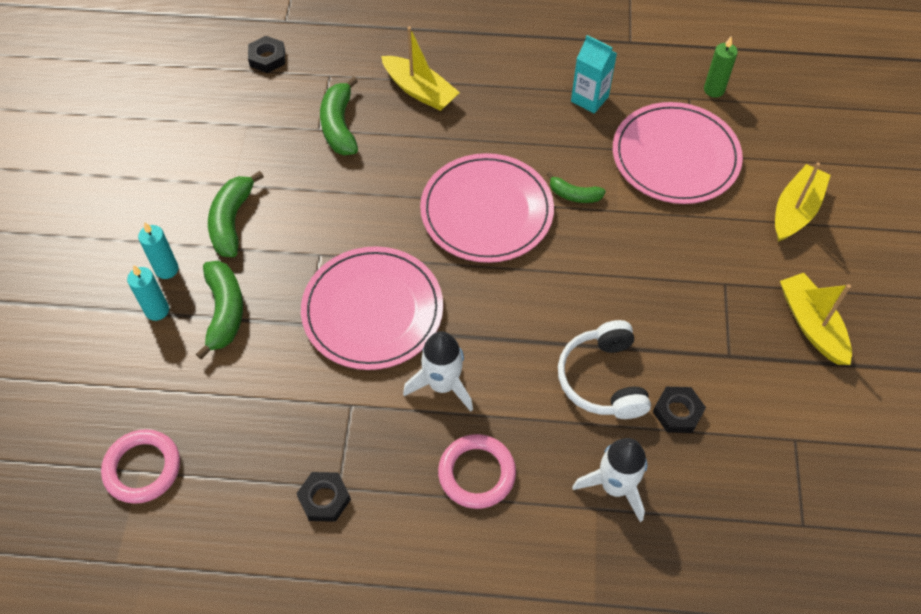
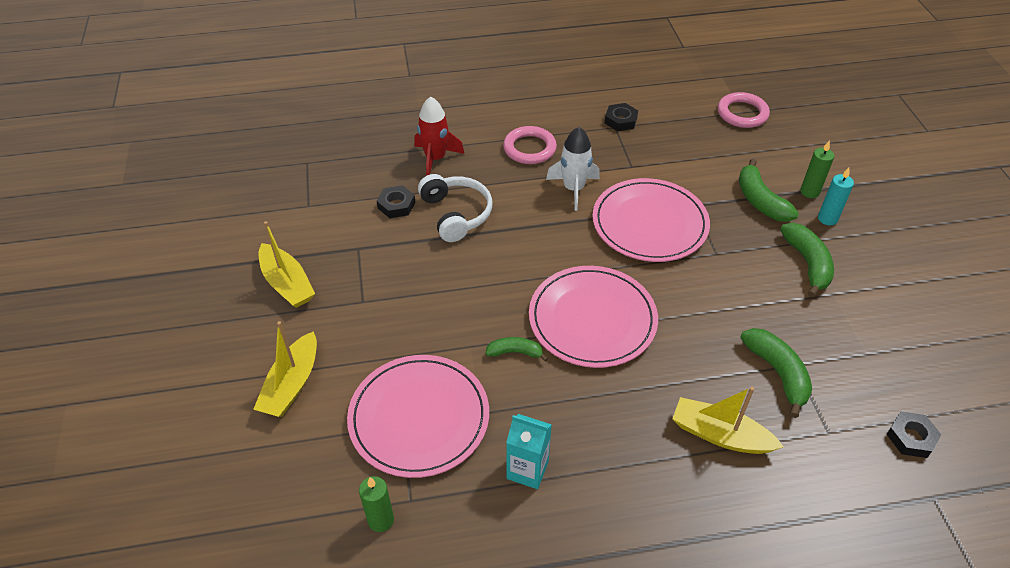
camera: 165 degrees right, 10 degrees down
turquoise candle [127,265,169,321] -> green candle [800,140,834,198]
white rocket [572,438,647,522] -> red rocket [414,97,464,176]

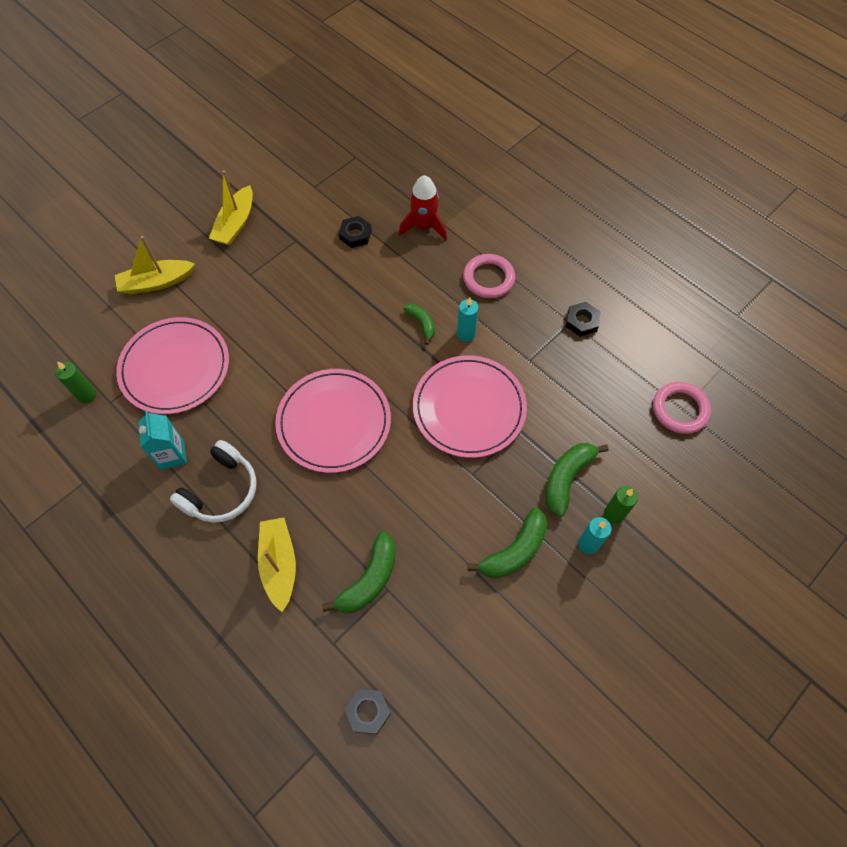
camera: 55 degrees right, 15 degrees up
white headphones [418,174,492,242] -> white headphones moved to [170,440,256,523]
green banana [485,337,548,362] -> green banana moved to [404,304,435,345]
white rocket [546,127,600,211] -> turquoise candle [457,297,479,342]

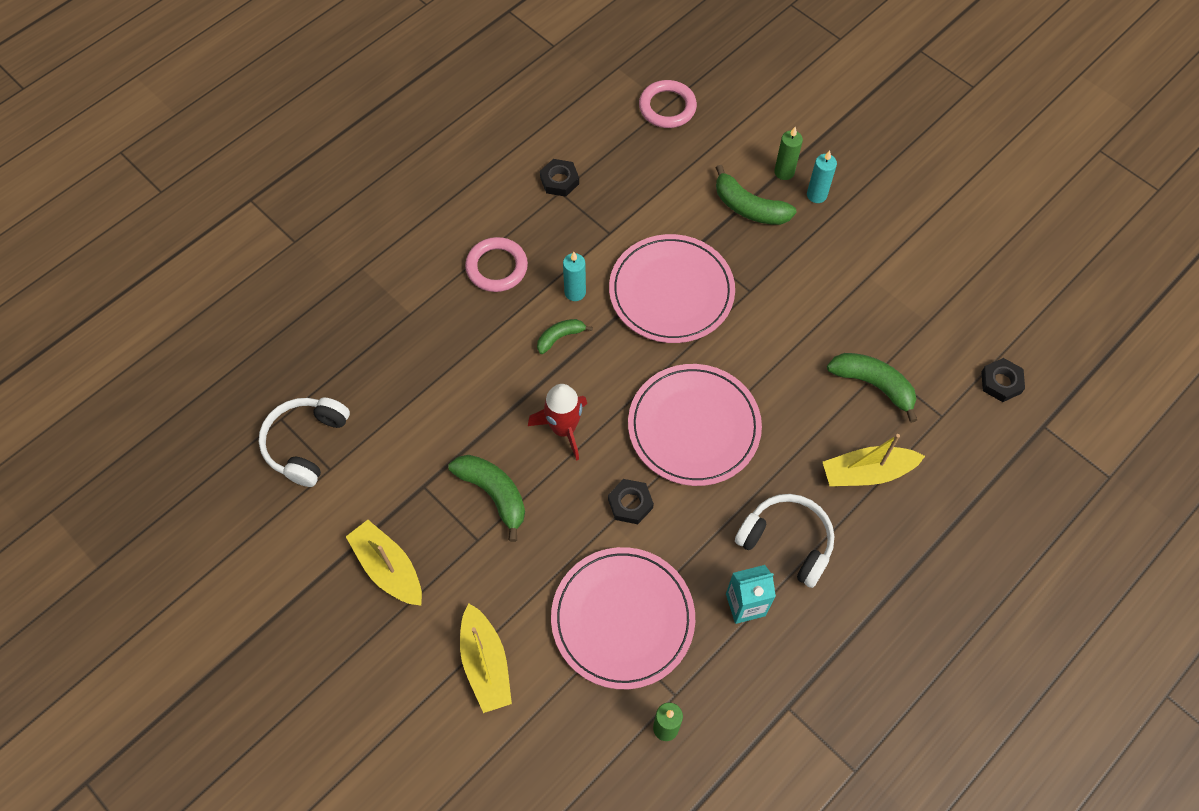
camera: 90 degrees left, 0 degrees up
yellow boat [209,170,253,246] -> yellow boat turned 150 degrees counterclockwise [346,520,422,606]
black nut [339,216,372,248] -> black nut moved to [608,479,654,524]
red rocket [399,175,447,241] -> red rocket moved to [528,384,587,461]
green banana [468,508,547,579] -> green banana moved to [448,455,525,542]
none -> white headphones [259,397,350,487]

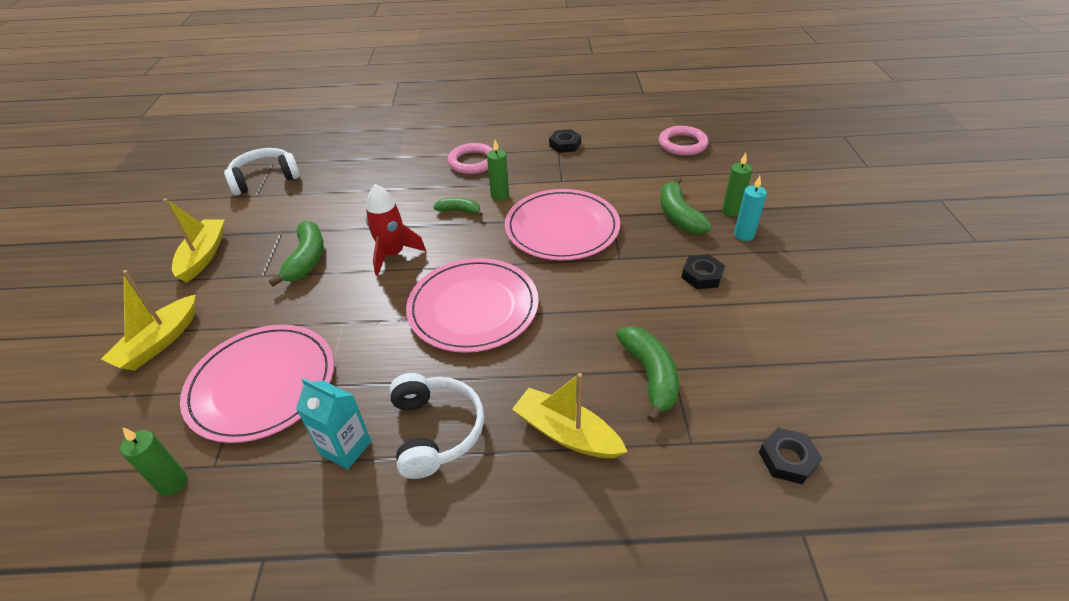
camera: 45 degrees right, 20 degrees down
turquoise candle [563,252,586,301] -> green candle [487,140,509,201]
black nut [608,479,654,524] -> black nut moved to [681,254,725,289]

